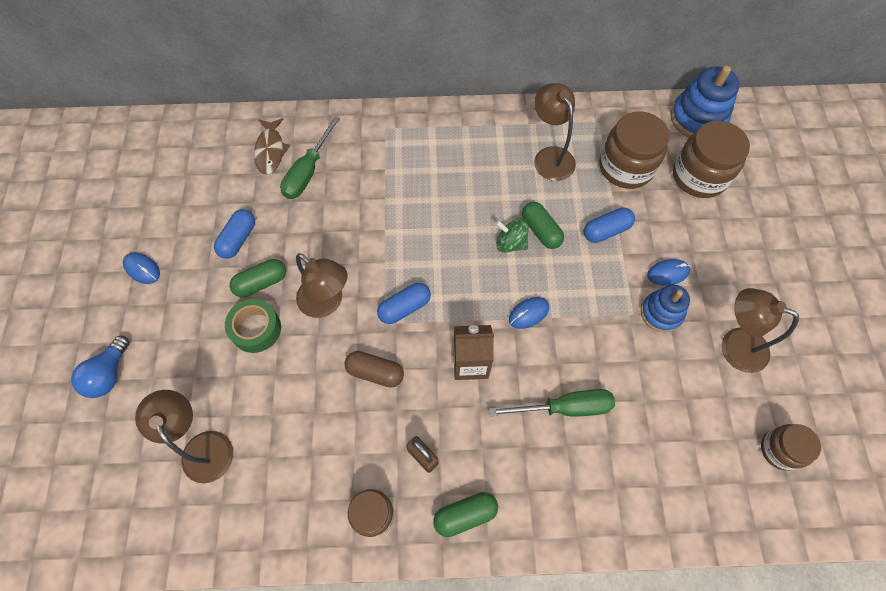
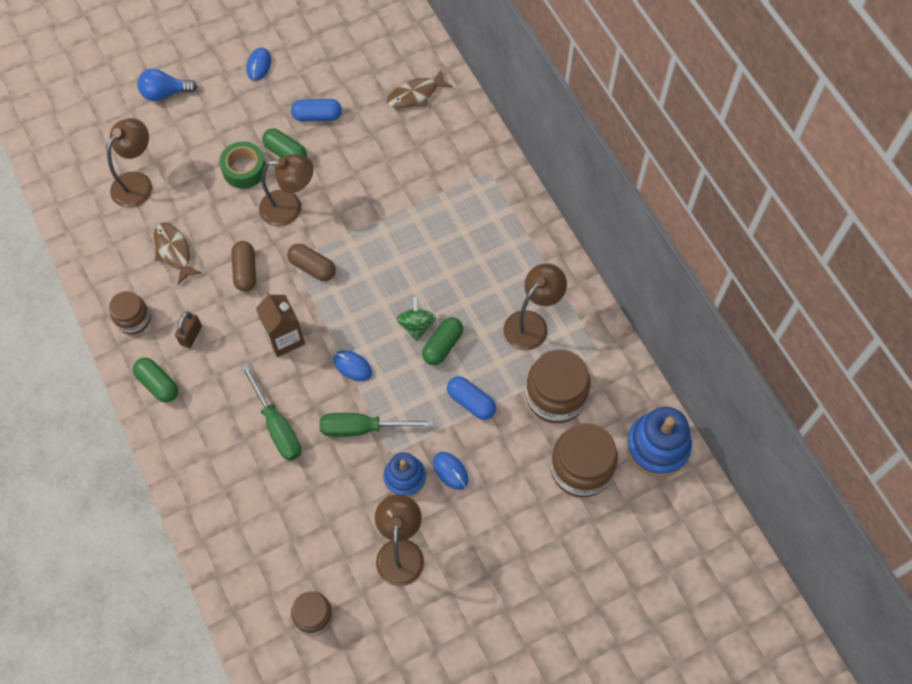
camera: 65 degrees right, 0 degrees up
green screwdriver [280,116,340,199] -> green screwdriver moved to [319,413,434,437]
brown lamp [296,253,348,318] -> brown lamp turned 105 degrees counterclockwise [259,154,314,227]
blue capsule [377,283,431,324] -> brown capsule [287,244,336,281]
none -> brown fish [154,222,202,285]

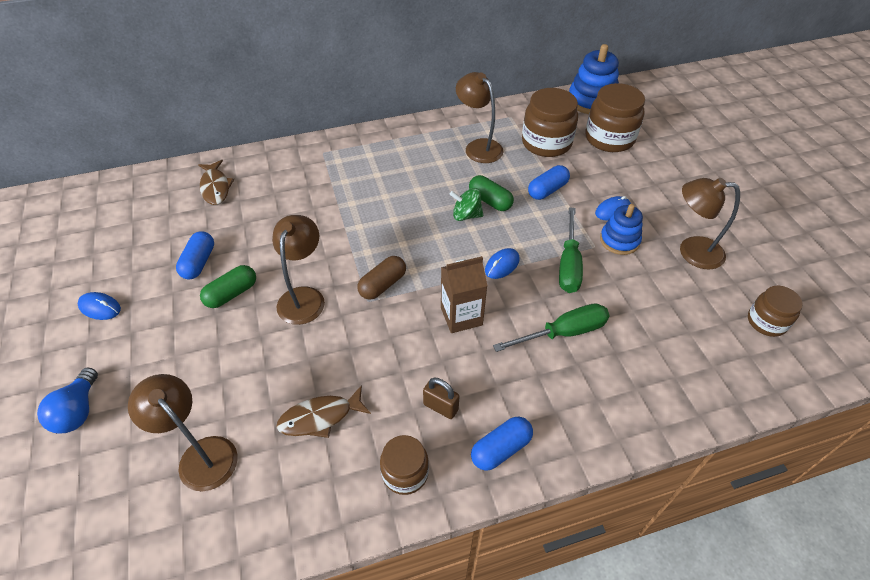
camera: 80 degrees left, 15 degrees down
green capsule [133,358,178,403] -> blue capsule [471,417,533,471]
green tape [219,141,266,189] -> none
brown capsule [231,241,256,291] -> none

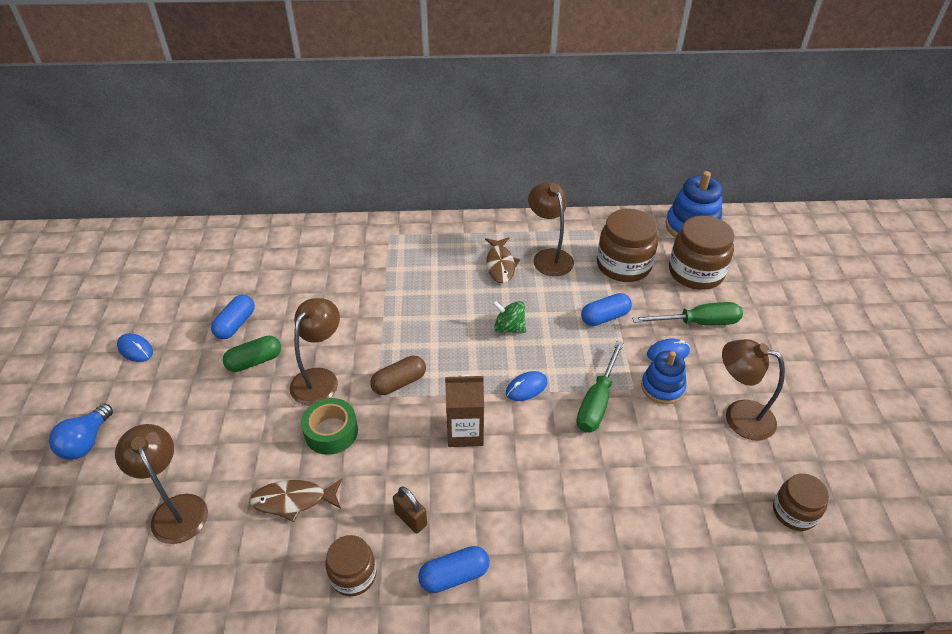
camera: 15 degrees right, 5 degrees down
brown fish [198,160,234,205] -> brown fish moved to [485,237,520,284]
green capsule [469,175,514,211] -> none
green screwdriver [493,303,610,352] -> green screwdriver moved to [632,302,743,326]
none -> green tape [301,398,358,455]

